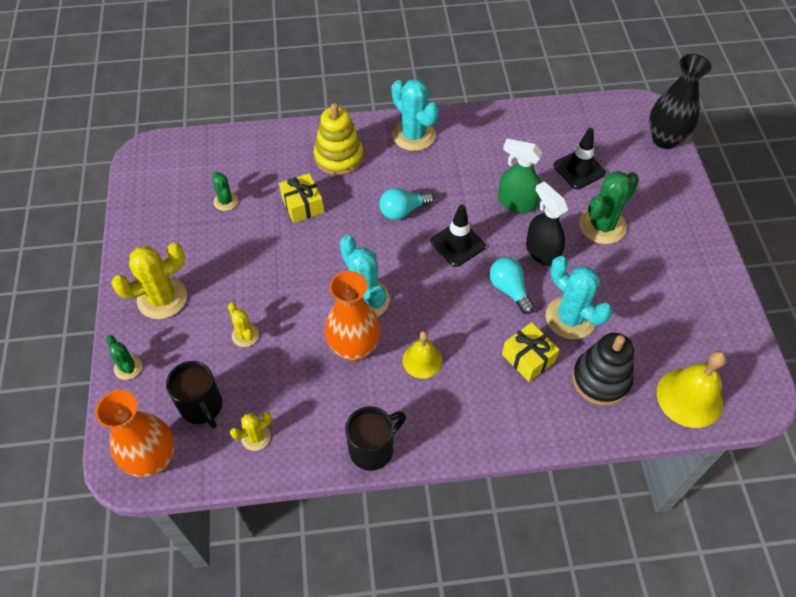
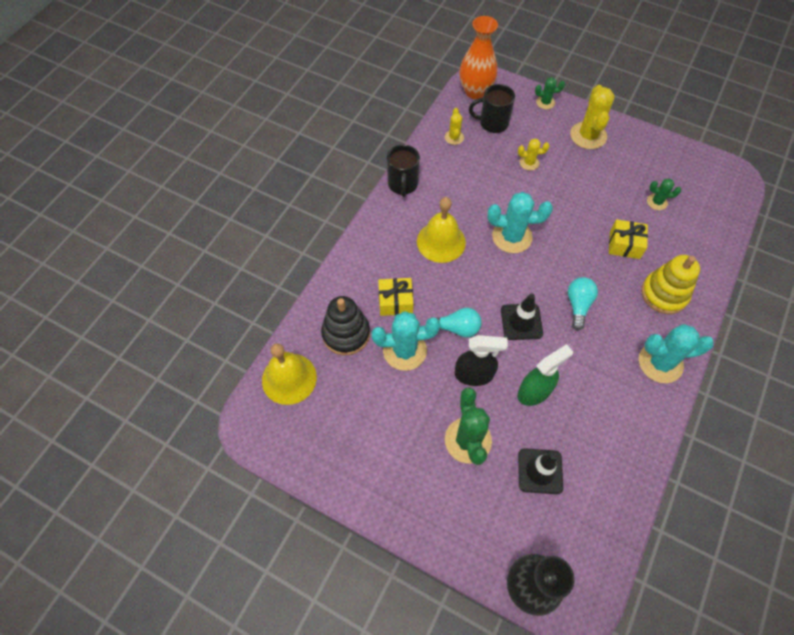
camera: 125 degrees right, 5 degrees up
orange vase [325,271,381,362] -> none
yellow bell [403,331,442,379] -> yellow bell [417,197,466,263], size x1.59

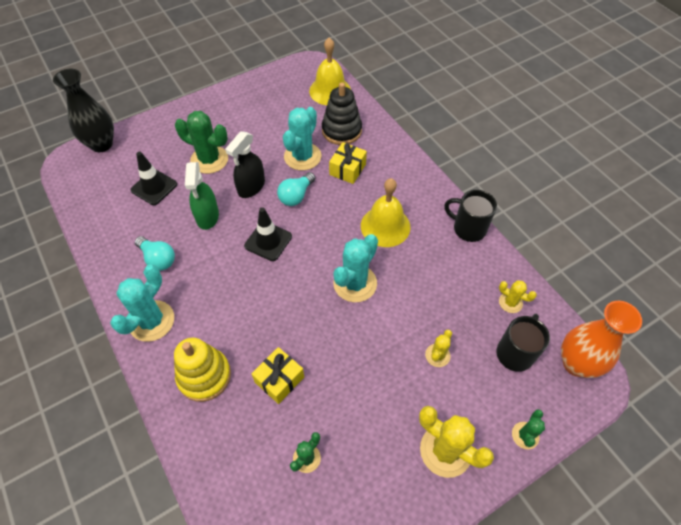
camera: 120 degrees right, 5 degrees down
turquoise light bulb [568,277,598,331] -> turquoise light bulb moved to [135,236,175,271]

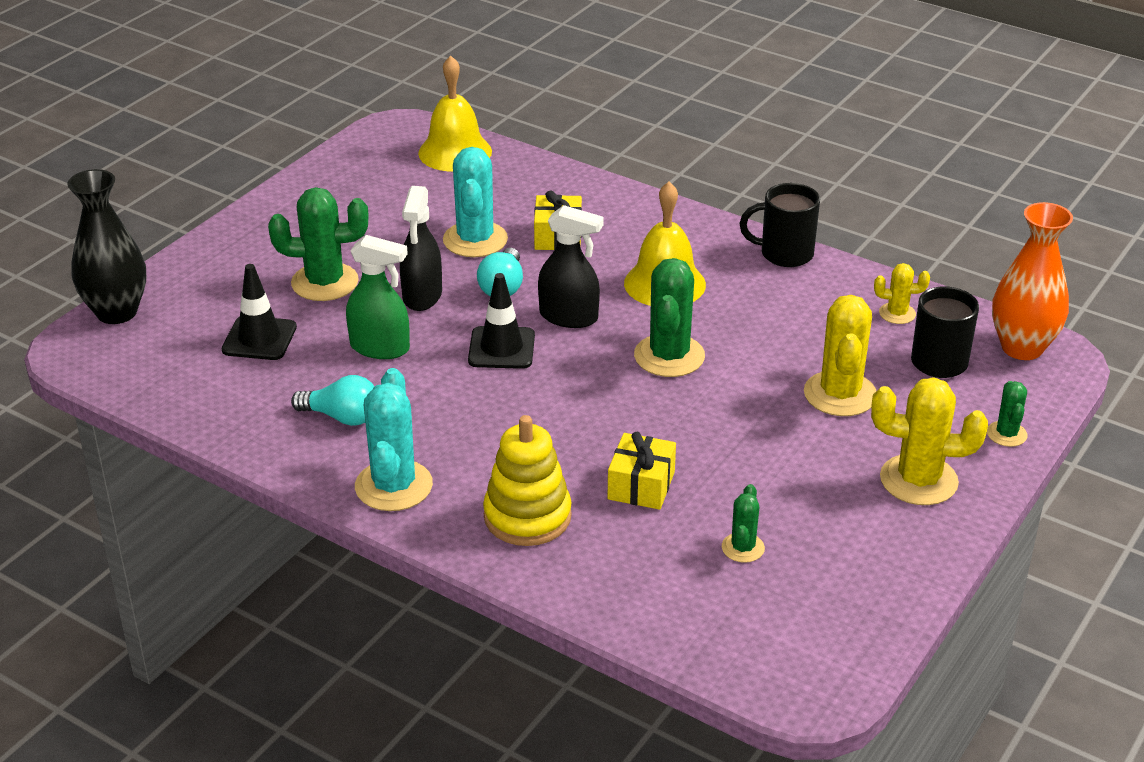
camera: 25 degrees left, 20 degrees down
green spray bottle [185,162,219,230] -> green spray bottle turned 45 degrees counterclockwise [346,235,410,359]
black stacking toy [322,83,362,145] -> none
turquoise cactus [333,234,378,302] -> green cactus [634,258,705,377]
yellow cactus [425,330,452,367] -> yellow cactus [804,295,876,416], size x1.88
none -> black spray bottle [538,205,604,328]

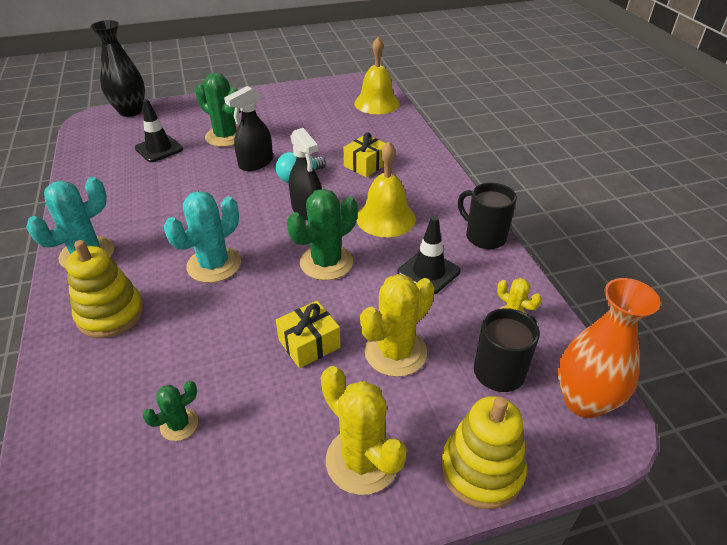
camera: 40 degrees right, 5 degrees up
turquoise light bulb [291,375,375,426] -> none
green spray bottle [346,235,410,359] -> none
turquoise cactus [443,147,508,257] -> turquoise cactus moved to [164,191,241,283]
black traffic cone [468,273,535,369] -> black traffic cone moved to [397,216,461,294]
yellow gift [608,432,676,510] -> yellow gift moved to [276,301,341,368]
green cactus [987,381,1027,447] -> yellow stacking toy [441,396,527,509]

